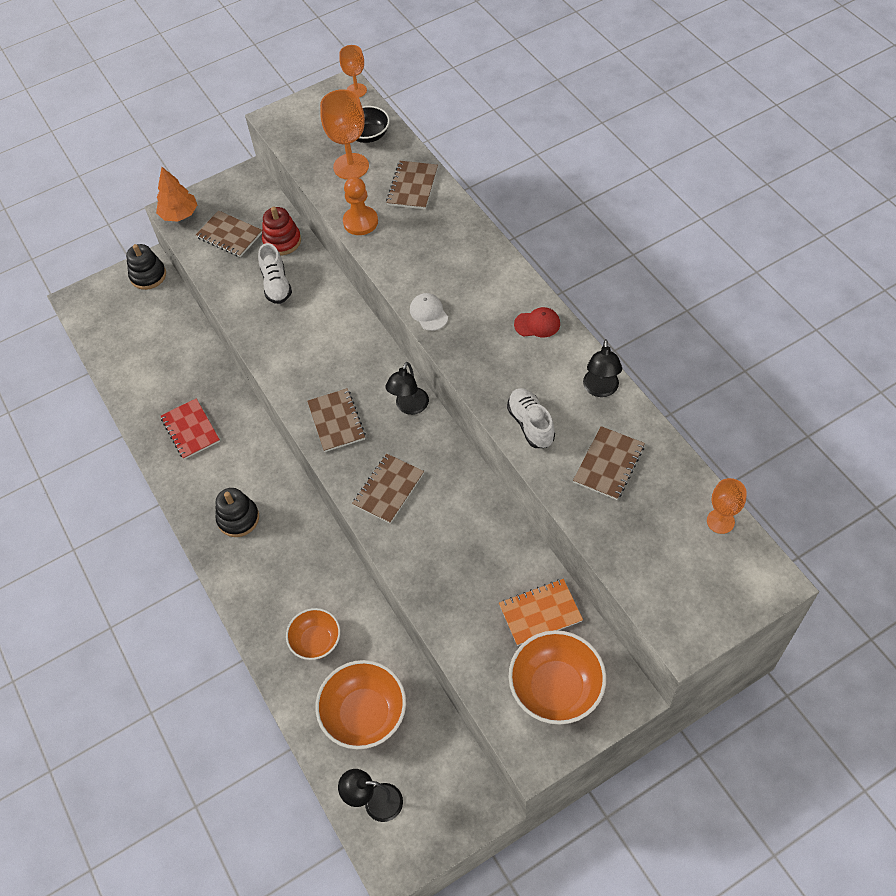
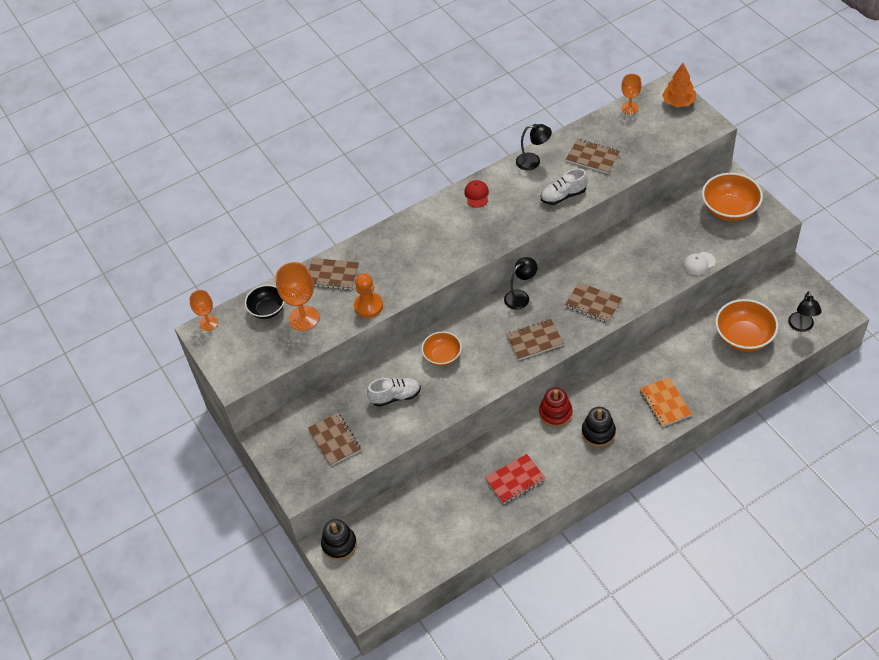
camera: 90 degrees left, 5 degrees down
orange tree [156,167,197,222] -> orange tree moved to [662,63,696,107]
brown notebook [196,210,262,257] -> brown notebook turned 60 degrees counterclockwise [308,413,361,466]
red stacking toy [262,207,301,256] -> red stacking toy moved to [539,387,573,427]
orange bowl [286,608,340,660] -> orange bowl moved to [422,331,462,366]
black lamp [385,362,429,415] -> black lamp turned 60 degrees counterclockwise [504,257,538,310]
white cap [410,293,448,331] -> white cap moved to [683,252,716,275]
orange notebook [499,579,583,646] -> orange notebook moved to [640,377,692,427]

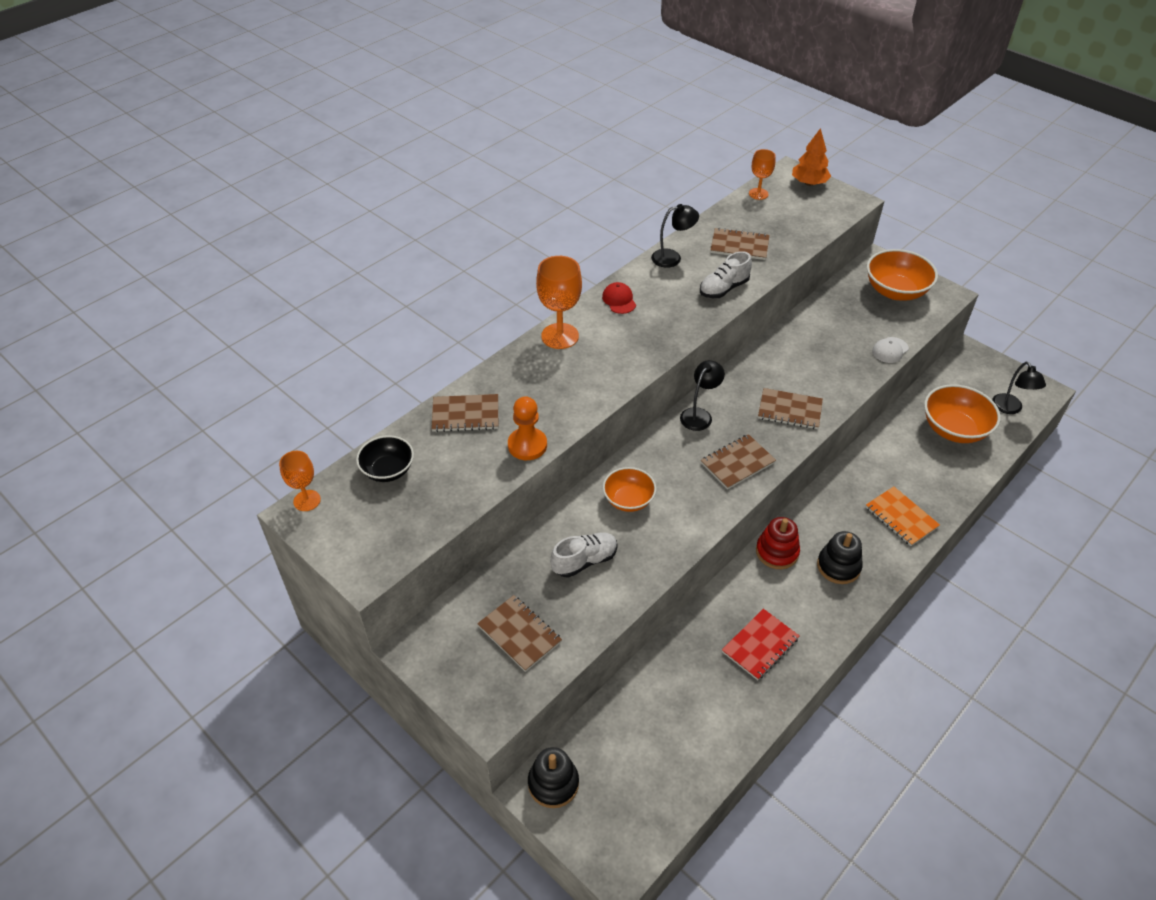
camera: 20 degrees left, 5 degrees down
orange goblet [276,262,319,331] -> orange goblet moved to [536,256,582,349]

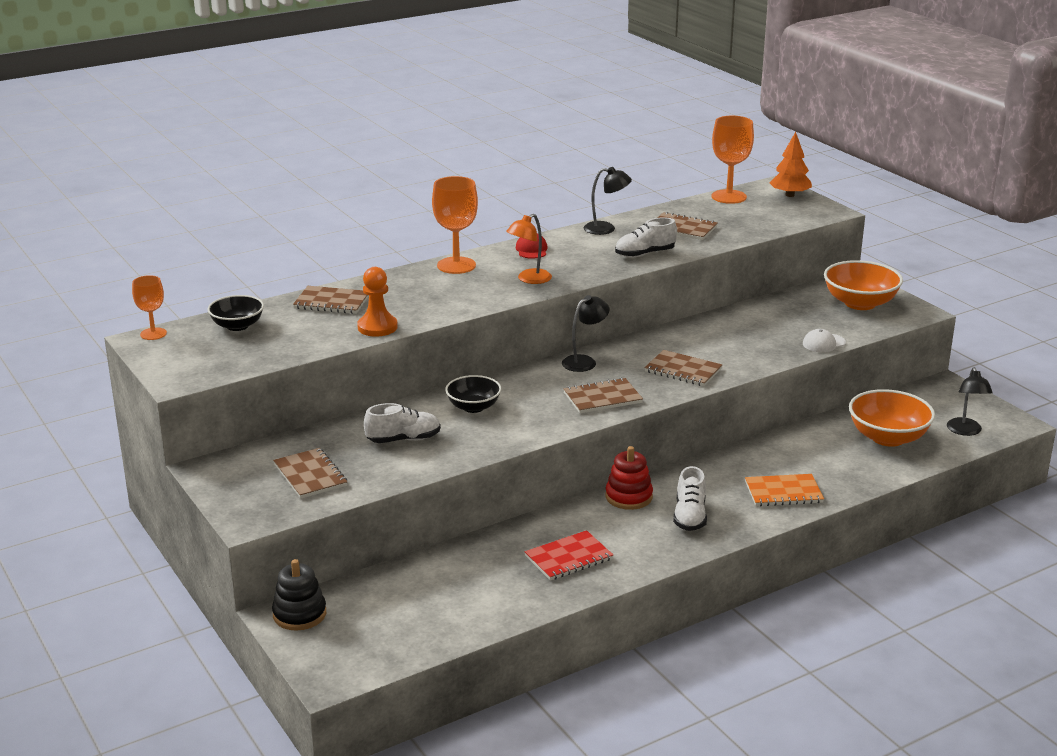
camera: 15 degrees right, 20 degrees down
orange bowl [603,467,656,512] -> black bowl [445,375,501,413]
orange goblet [749,149,775,200] -> orange goblet [711,116,754,204], size x1.64
black stacking toy [817,531,863,584] -> white shoe [673,466,707,531]
orange notebook [866,486,940,546] -> orange notebook turned 75 degrees counterclockwise [745,474,824,506]
none -> orange lamp [506,214,552,284]

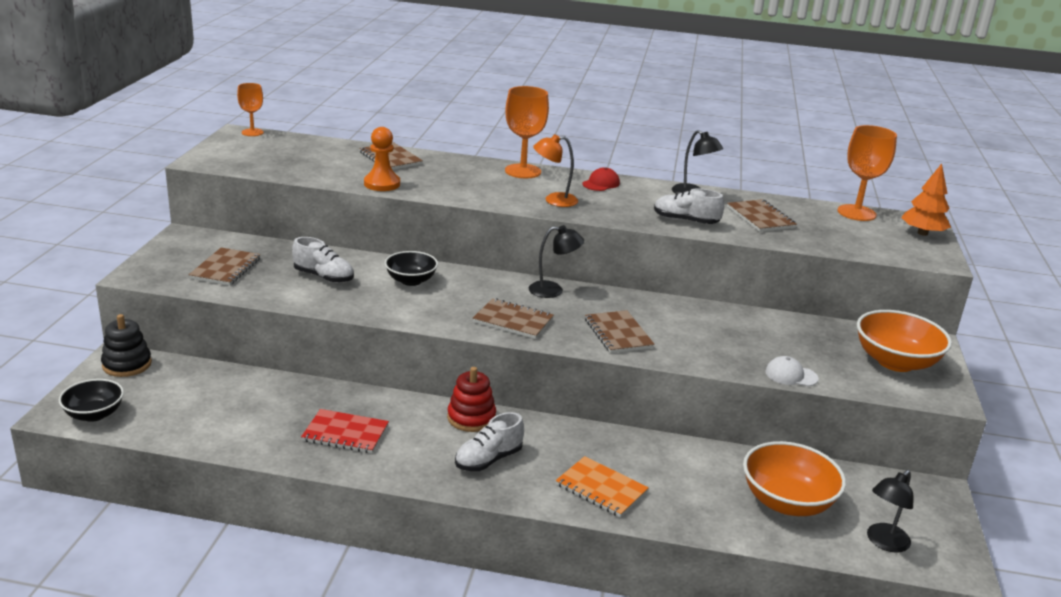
camera: 40 degrees right, 0 degrees up
black bowl [208,295,264,331] -> black bowl moved to [59,379,124,422]

